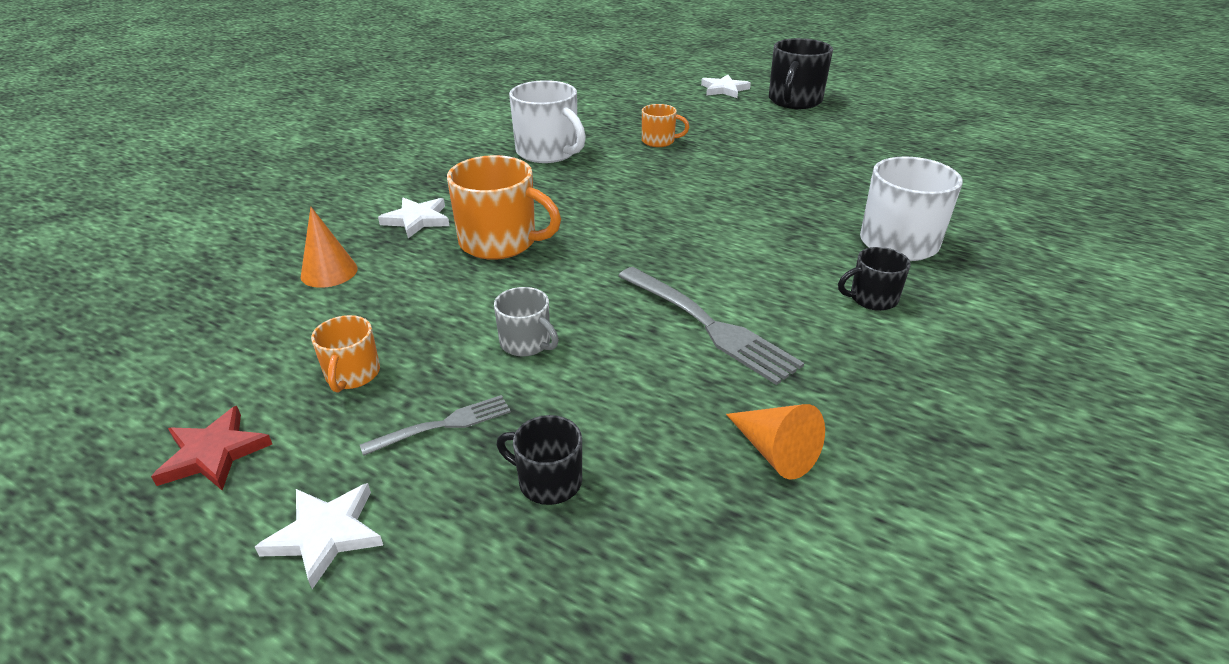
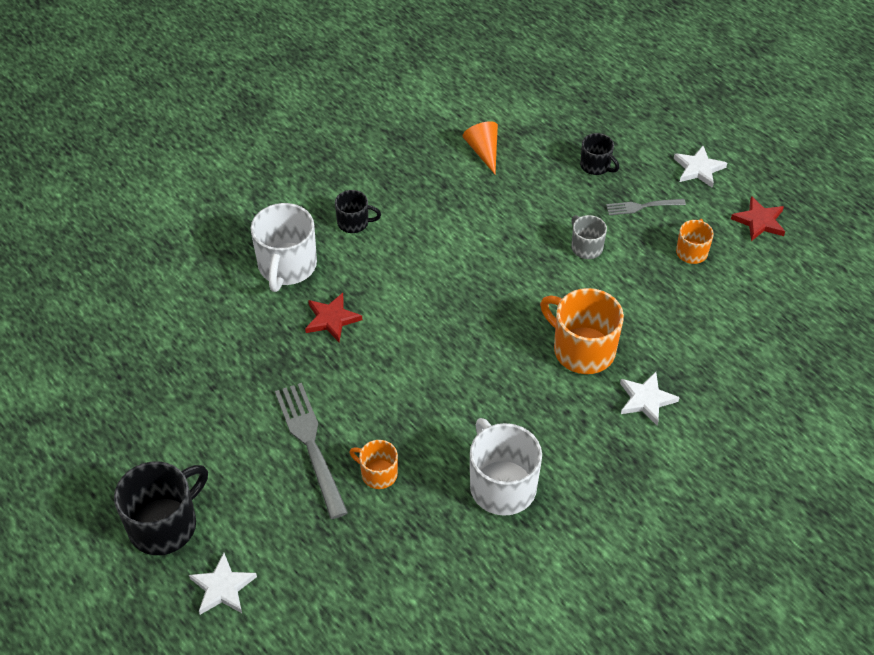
camera: 160 degrees left, 15 degrees up
orange cone [301,207,358,288] -> none
grey fork [618,267,804,385] -> grey fork moved to [275,383,348,519]
none -> red star [305,293,362,342]

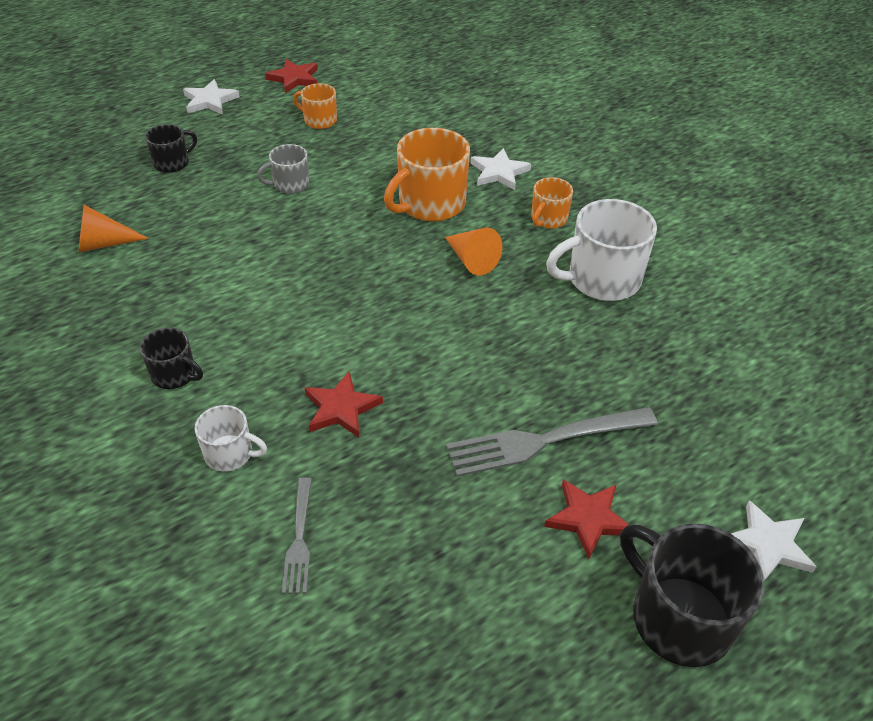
camera: 85 degrees left, 5 degrees down
white mug [251,203,317,292] -> white mug [195,405,267,472], size x0.55
black mug [335,190,381,233] -> black mug turned 105 degrees clockwise [140,328,203,389]
orange mug [349,440,398,489] -> orange mug moved to [531,177,573,229]
grey fork [606,199,686,215] -> grey fork moved to [282,478,312,594]
none -> orange cone [445,228,502,276]
none -> red star [544,479,629,559]

